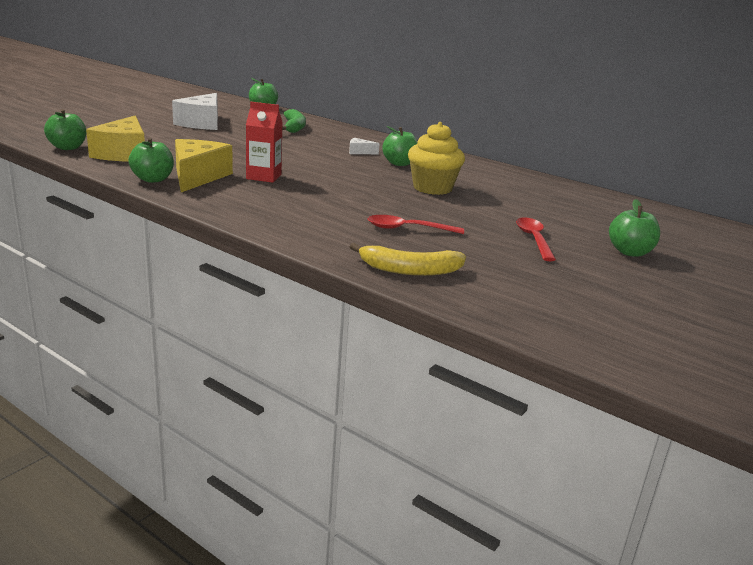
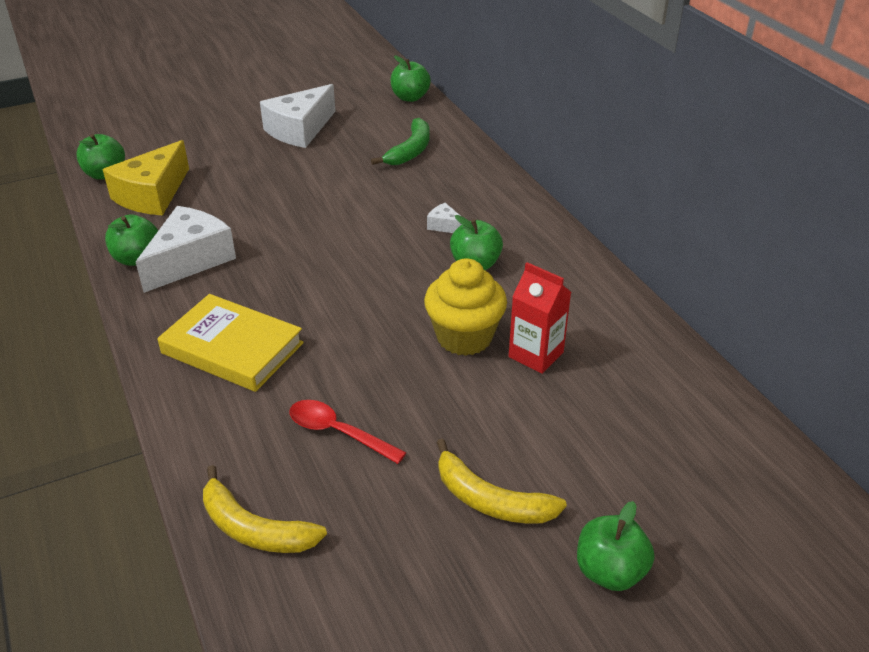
camera: 30 degrees right, 15 degrees up
yellow cheese [175,139,233,192] -> white cheese [136,206,236,293]
red carton [246,102,282,183] -> red carton moved to [509,262,571,374]
red spoon [516,217,556,261] -> yellow banana [436,439,567,524]
none -> yellow book [157,294,304,392]

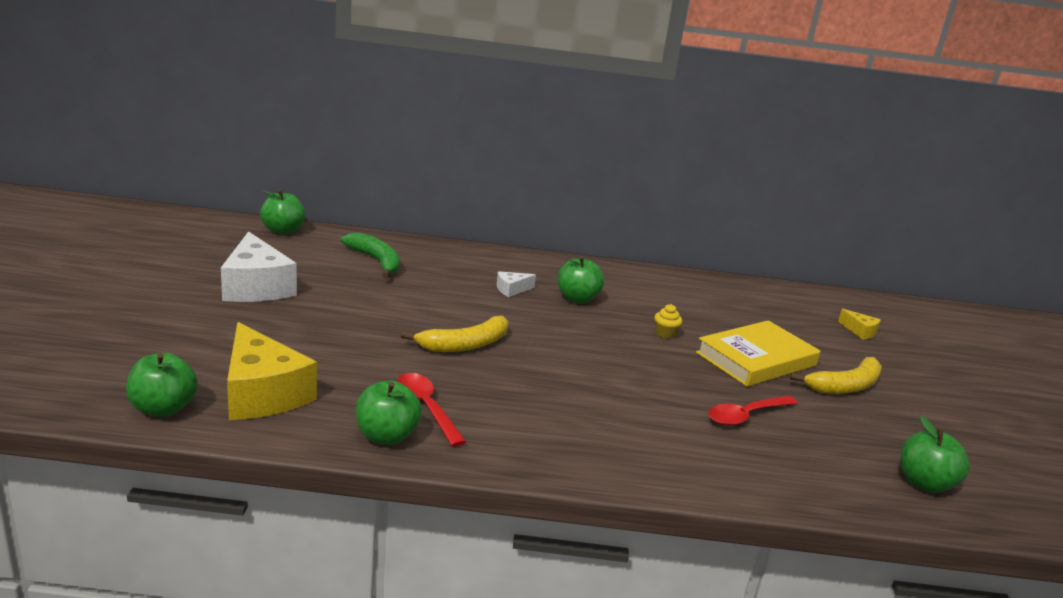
camera: 65 degrees left, 15 degrees down
white cheese [136,206,236,293] -> red spoon [397,373,466,447]
yellow book [157,294,304,392] -> yellow book moved to [696,320,821,387]
yellow banana [203,465,327,553] -> yellow banana moved to [401,316,508,352]
yellow cupcake [424,258,507,356] -> yellow cupcake [654,304,682,339], size x0.41
red carton [509,262,571,374] -> none
green apple [577,501,654,591] -> green apple moved to [901,416,970,493]
none -> yellow cheese [838,309,881,340]

